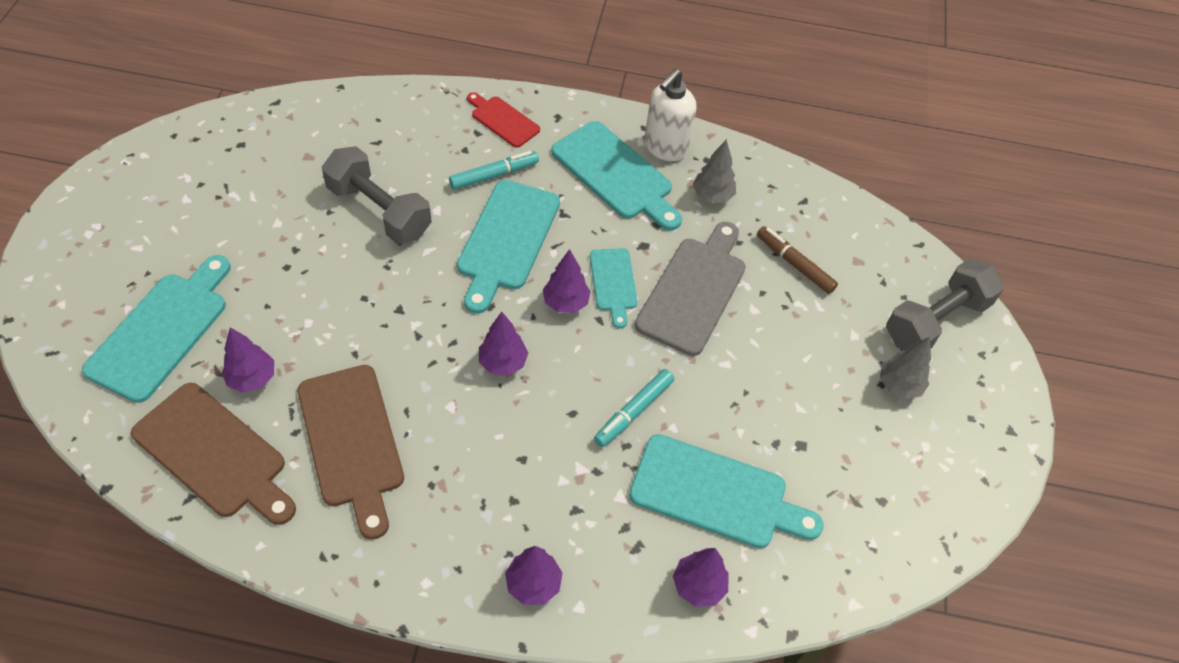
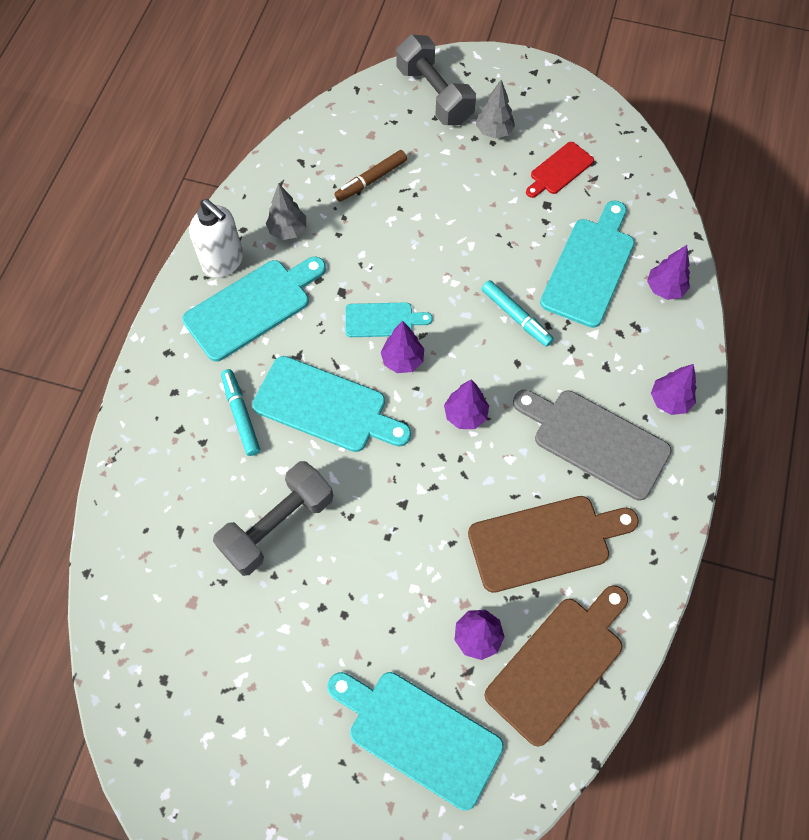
camera: 80 degrees left, 10 degrees up
red cutting board [467,92,540,148] -> red cutting board moved to [526,142,594,198]
grey cutting board [635,222,745,356] -> grey cutting board moved to [513,390,671,500]

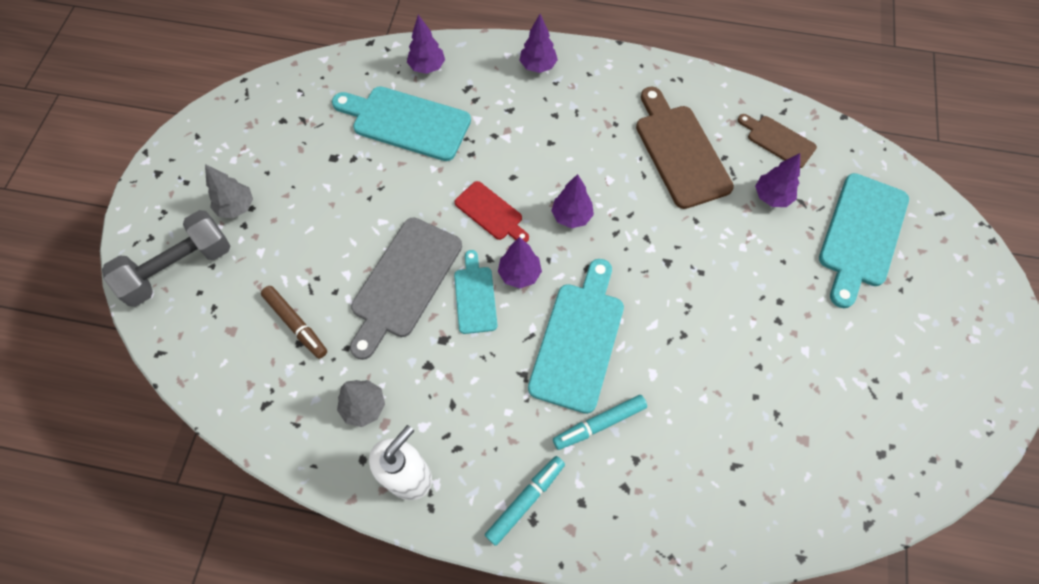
camera: 95 degrees left, 0 degrees up
turquoise cutting board [182,257,326,362] -> none
grey dumbbell [213,461,333,576] -> none
turquoise marker [482,280,554,347] -> turquoise marker moved to [485,456,565,546]
brown cutting board [485,585,628,747] -> brown cutting board [738,114,817,168], size x0.57
grey cutting board [513,390,671,500] -> grey cutting board moved to [350,218,462,360]
red cutting board [526,142,594,198] -> red cutting board moved to [455,181,529,242]

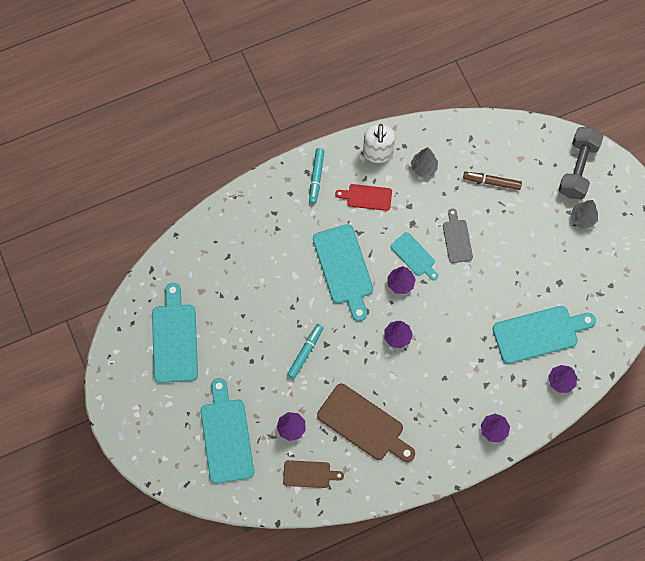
camera: 145 degrees right, 5 degrees up
grey cutting board [350,218,462,360] -> grey cutting board [443,209,473,263], size x0.57
red cutting board [455,181,529,242] -> red cutting board moved to [335,184,392,211]
turquoise marker [553,395,647,450] -> turquoise marker moved to [287,324,324,379]
none -> turquoise cutting board [152,283,198,383]

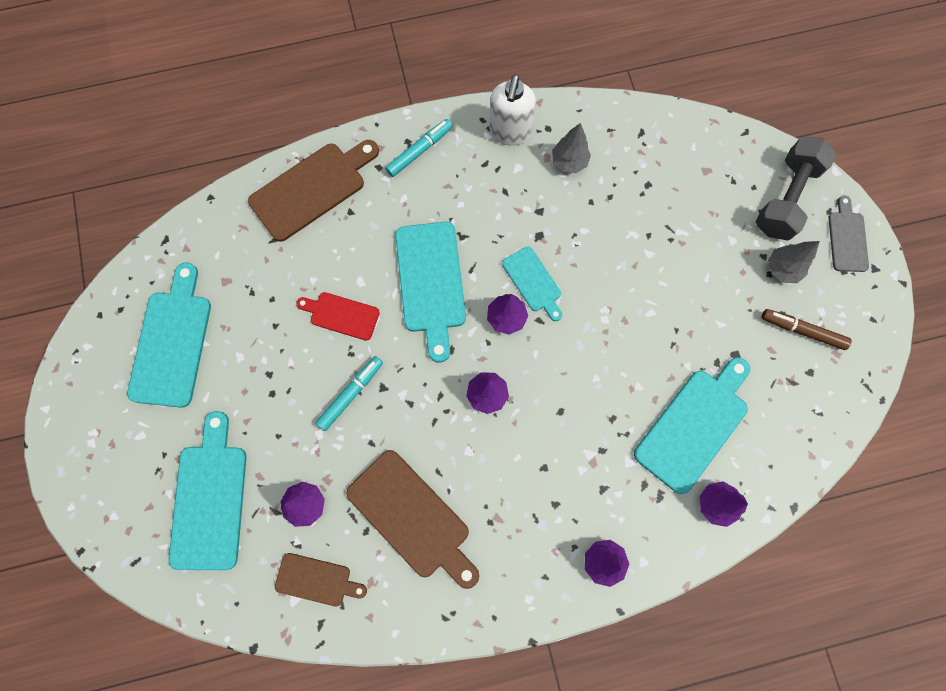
camera: 10 degrees right, 5 degrees up
turquoise marker [309,148,324,204] -> turquoise marker turned 150 degrees counterclockwise [385,119,453,177]
red cutting board [335,184,392,211] -> red cutting board moved to [296,292,380,341]
grey cutting board [443,209,473,263] -> grey cutting board moved to [829,195,869,272]
brown marker [463,172,522,190] -> brown marker moved to [762,309,852,350]
turquoise cutting board [493,306,596,364] -> turquoise cutting board turned 45 degrees counterclockwise [634,357,750,494]
none -> brown cutting board [248,140,379,242]

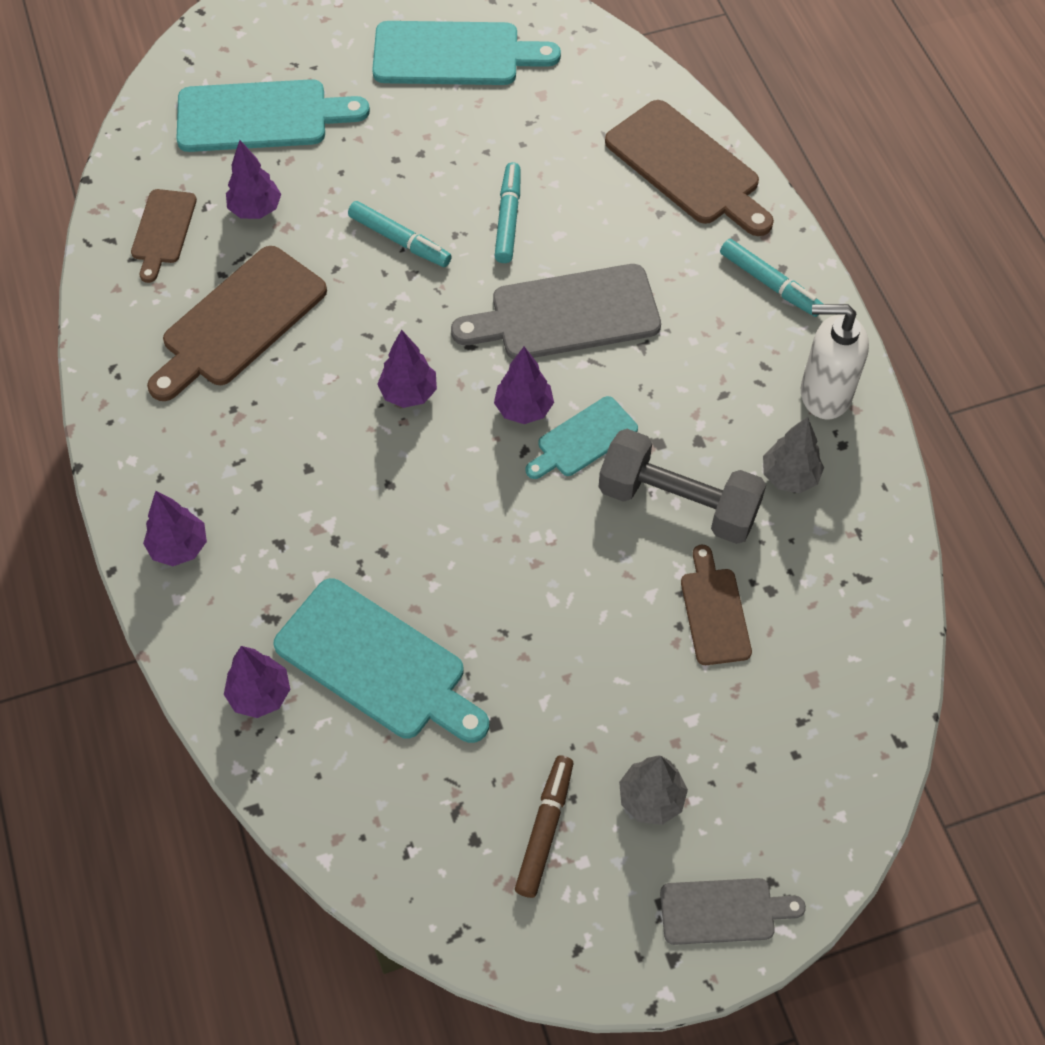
camera: 85 degrees right, 15 degrees down
red cutting board [296,292,380,341] -> turquoise marker [495,162,521,263]
turquoise cutting board [395,222,466,363] -> grey cutting board [451,264,661,359]
grey dumbbell [756,136,837,241] -> grey dumbbell moved to [599,429,766,544]
none -> brown cutting board [681,545,752,665]

